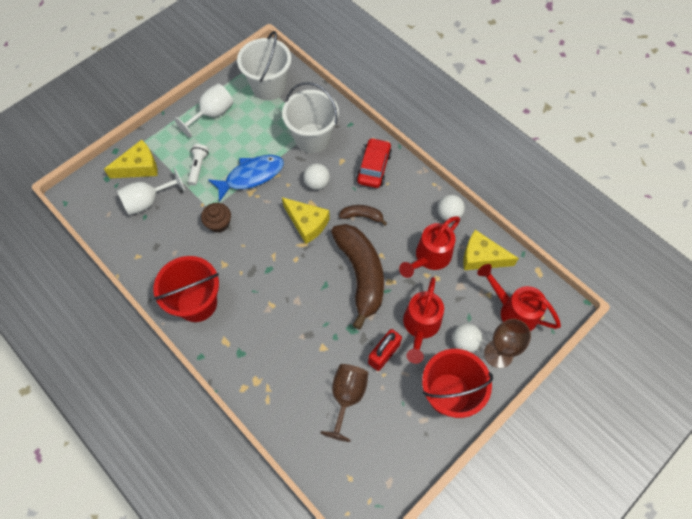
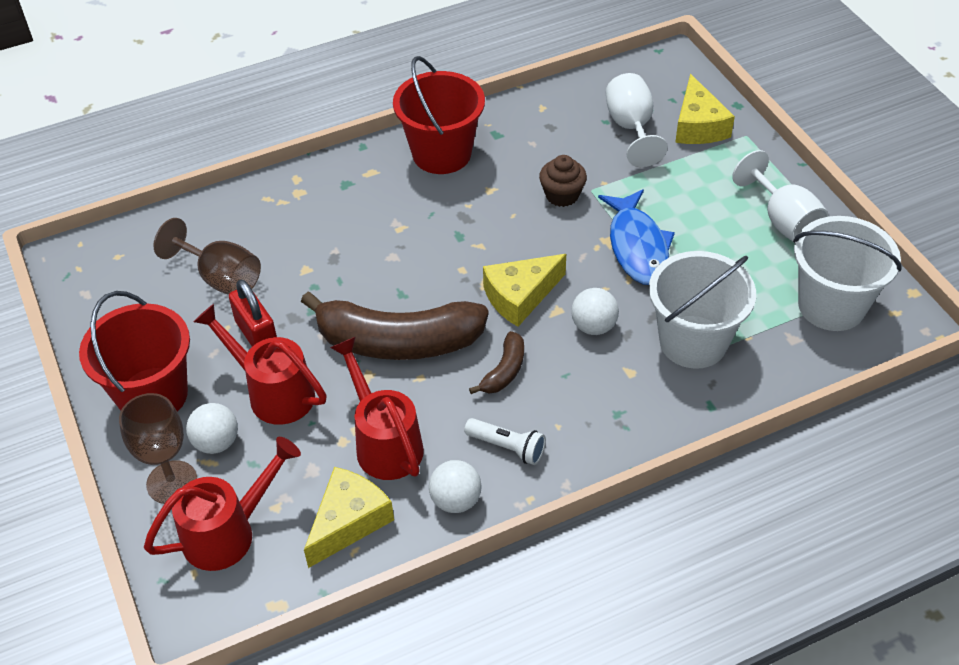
camera: 110 degrees right, 15 degrees down
white flashlight [188,144,209,186] -> white flashlight moved to [464,418,546,465]
red car [356,138,392,188] -> none

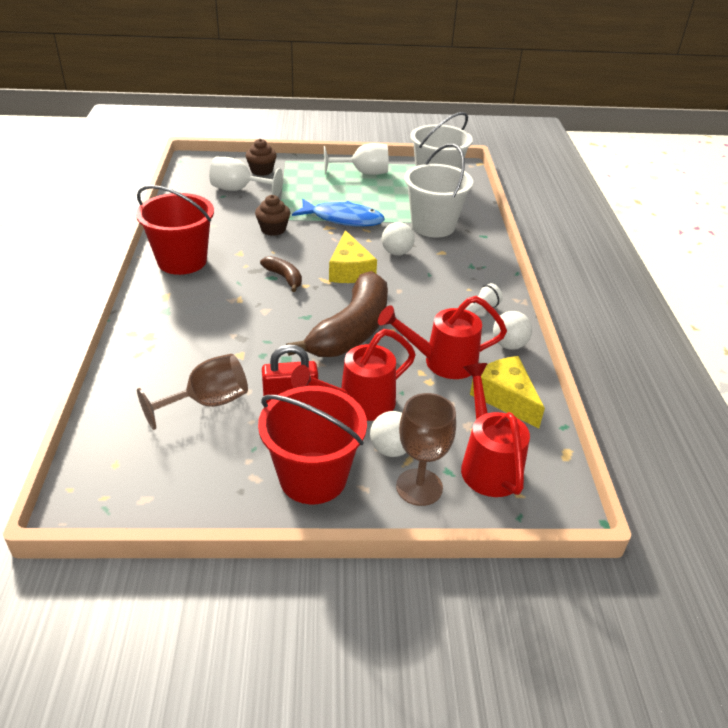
camera: 70 degrees left, 10 degrees down
brown banana [469,331,524,394] -> brown banana moved to [260,256,302,292]
yellow cheese [675,74,735,144] -> brown cupcake [245,139,277,176]

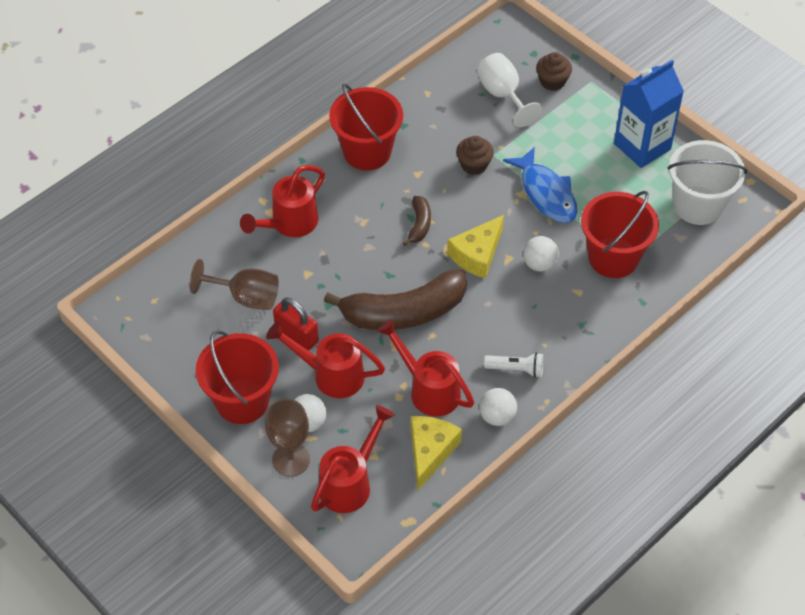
camera: 50 degrees right, 15 degrees up
white goblet [324,143,388,175] -> blue carton [614,60,684,168]
white bucket [404,144,473,237] -> red bucket [581,191,659,278]
none -> red watering can [240,165,325,237]

